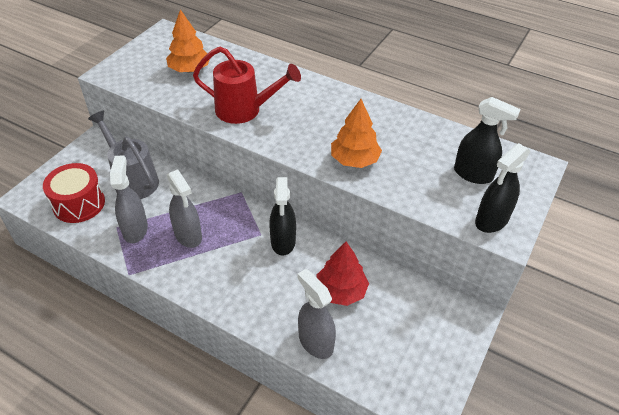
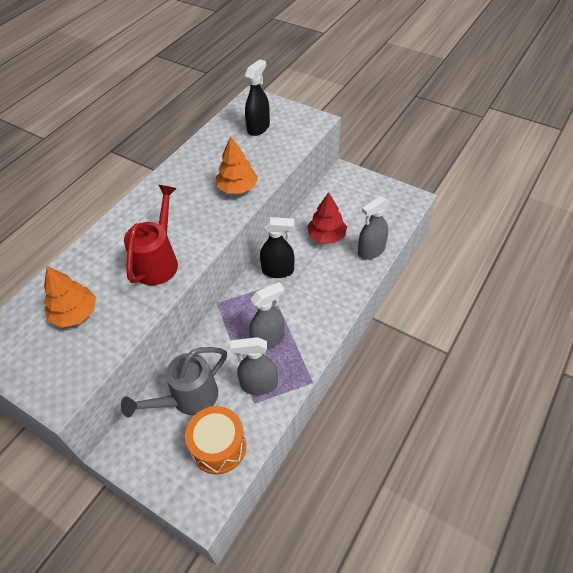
camera: 85 degrees left, 5 degrees up
red drum [43,163,105,223] -> orange drum [185,406,246,475]
black spray bottle [475,143,530,233] -> none

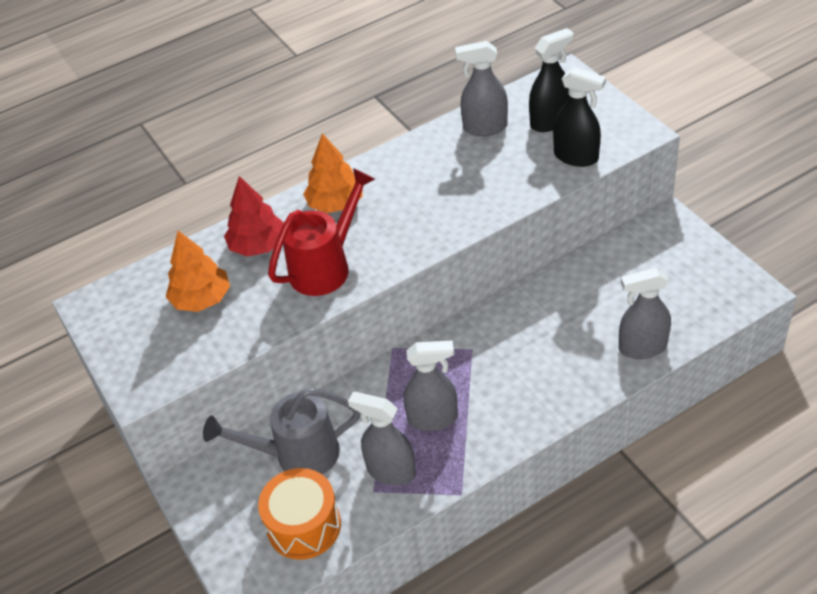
camera: 30 degrees right, 5 degrees down
orange tree [216,136,258,194] -> orange tree moved to [303,133,363,213]
black spray bottle [260,217,294,278] -> black spray bottle moved to [553,67,606,167]
red tree [307,192,347,243] -> red tree moved to [224,176,284,257]
none -> grey spray bottle [455,41,508,136]

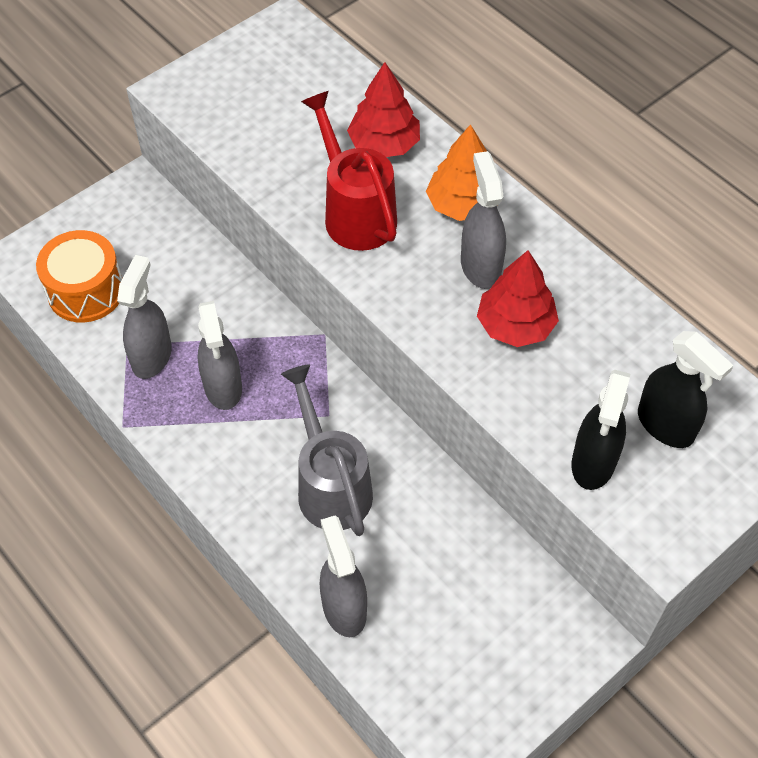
camera: 75 degrees right, 10 degrees up
orange tree [166,231,230,312] -> none
grey watering can [203,388,360,475] -> grey watering can moved to [281,364,373,536]
red watering can [268,168,375,296] -> red watering can turned 150 degrees counterclockwise [301,91,397,251]
grey spray bottle [455,41,508,136] -> grey spray bottle moved to [461,151,506,289]
none -> red tree [477,250,559,347]

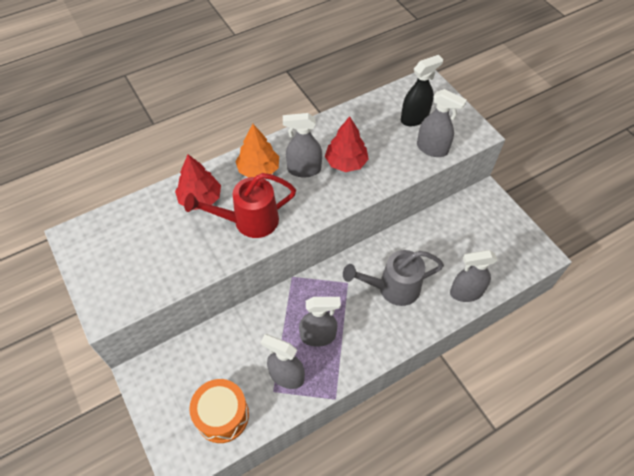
camera: 80 degrees left, 0 degrees up
black spray bottle [572,370,630,490] -> grey spray bottle [417,89,467,157]

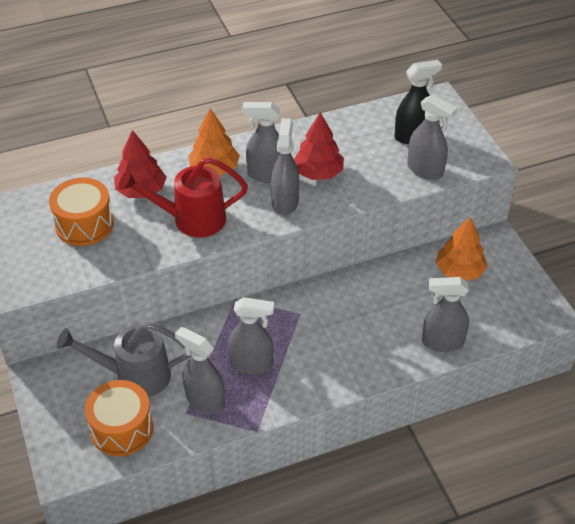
camera: 10 degrees right, 10 degrees down
grey watering can [343,250,444,306] -> grey watering can moved to [57,322,191,397]
none -> orange drum [49,178,114,246]
none -> grey spray bottle [271,118,299,215]
none -> orange tree [436,217,488,281]

